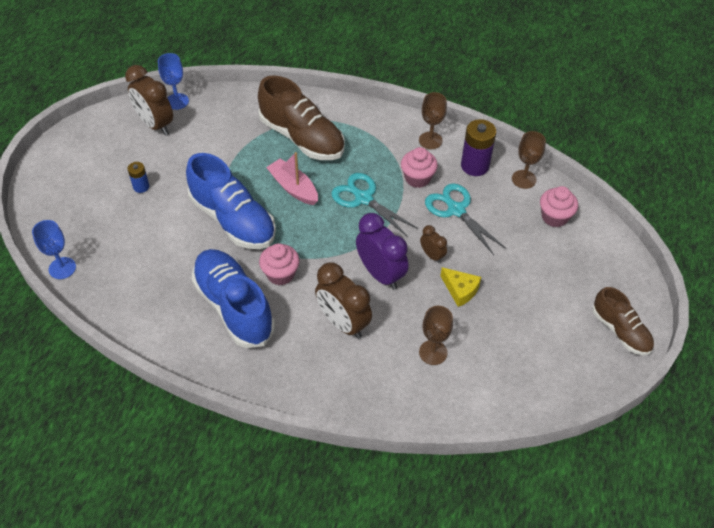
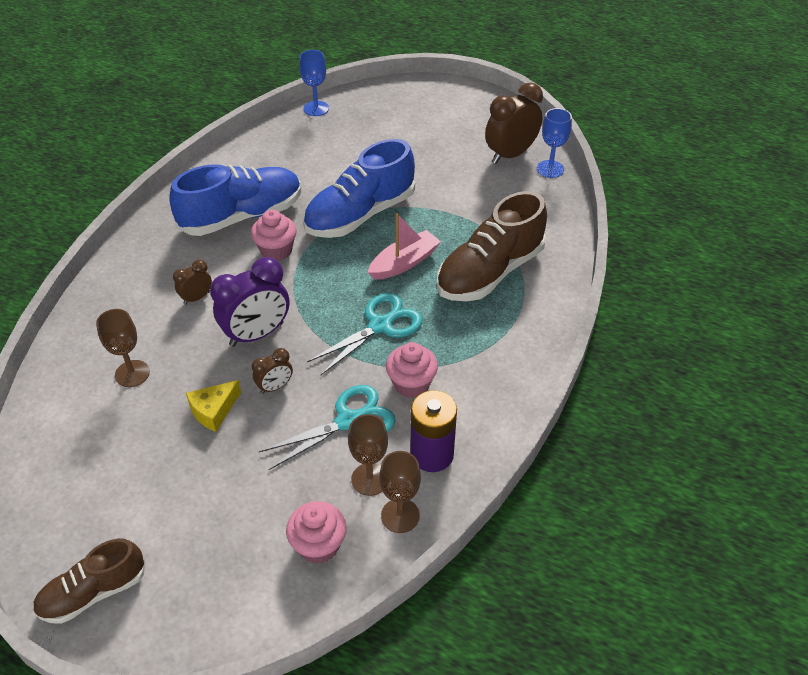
camera: 95 degrees right, 5 degrees down
blue battery [128,162,149,193] -> none
brown clock [315,262,372,339] -> brown clock [173,260,212,305], size x0.51
brown goblet [419,92,447,149] -> brown goblet moved to [348,414,388,496]

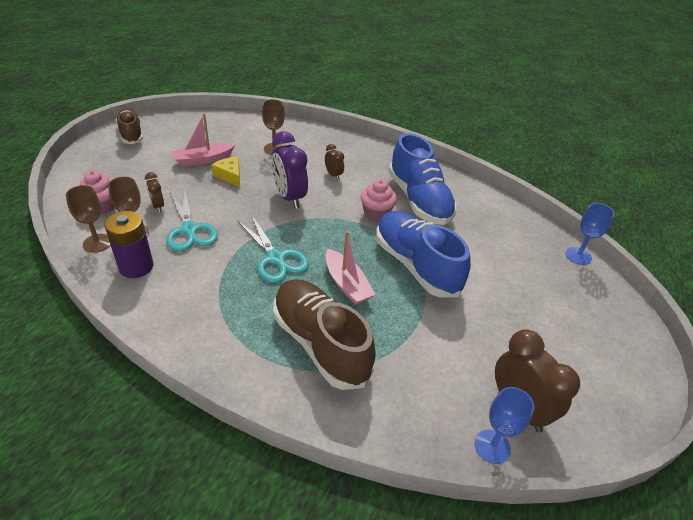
camera: 95 degrees right, 5 degrees down
brown clock [252,348,293,394] -> brown clock moved to [145,172,164,212]
pink cupcake [386,342,438,398] -> none
none -> pink boat [172,113,235,167]

